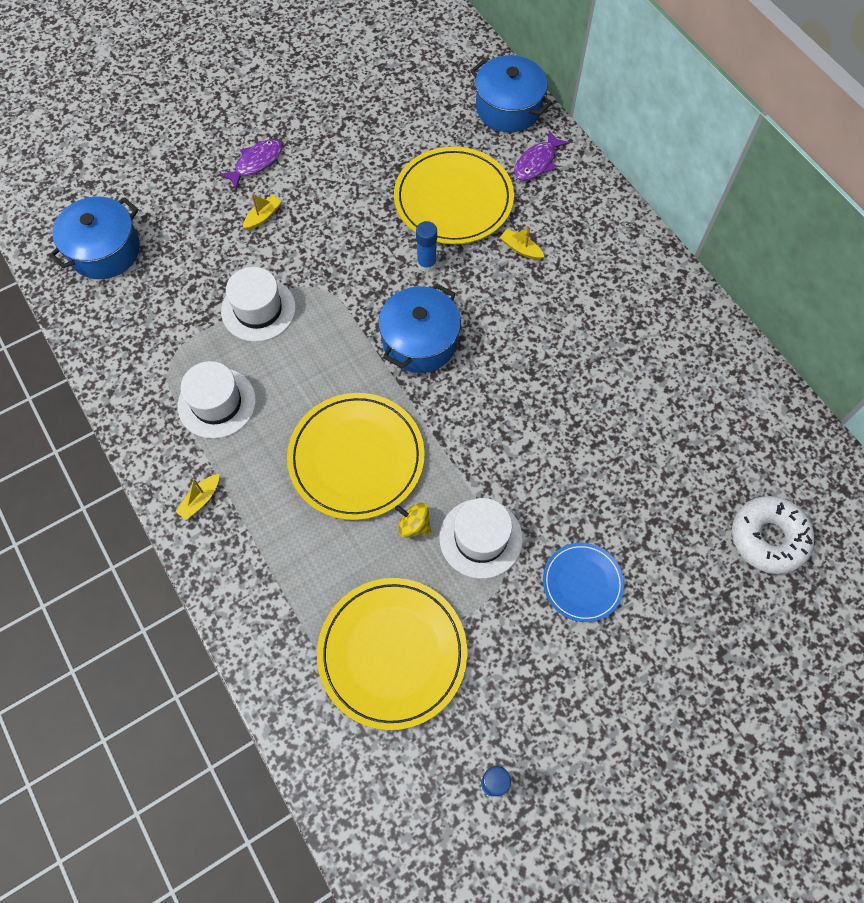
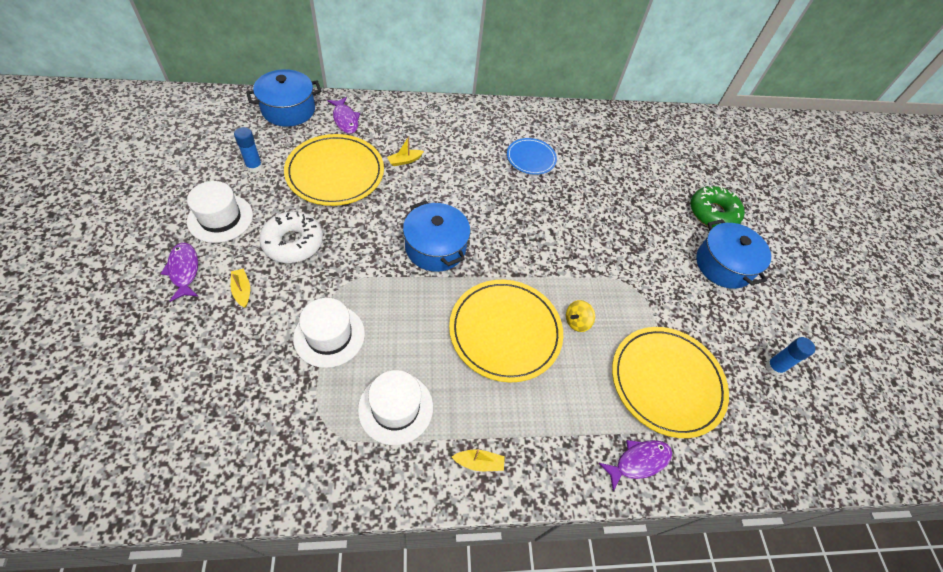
camera: 70 degrees left, 10 degrees down
blue pot [49,196,140,279] -> blue pot moved to [696,219,771,289]
yellow boat [175,474,219,520] -> yellow boat turned 60 degrees counterclockwise [452,450,505,471]
blue glue stick [416,221,437,272] -> blue glue stick moved to [234,127,263,173]
white hat [439,498,523,579] -> white hat moved to [187,181,253,243]
blue plate [543,543,624,622] -> blue plate moved to [507,138,557,175]
white donut [732,496,814,574] -> white donut moved to [259,211,323,263]
none -> purple fish [599,440,672,491]
none -> green donut [691,185,745,228]

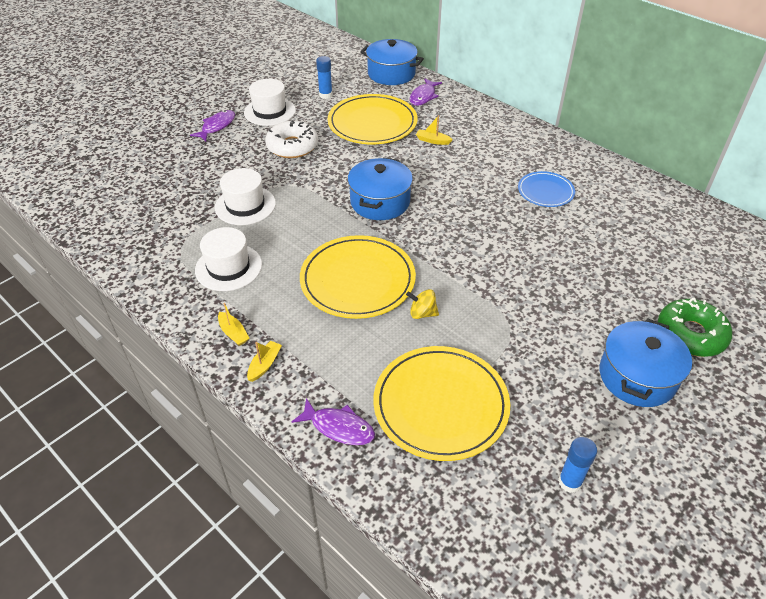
camera: 55 degrees right, 10 degrees down
yellow boat [231,269,250,308] -> yellow boat moved to [247,341,282,382]

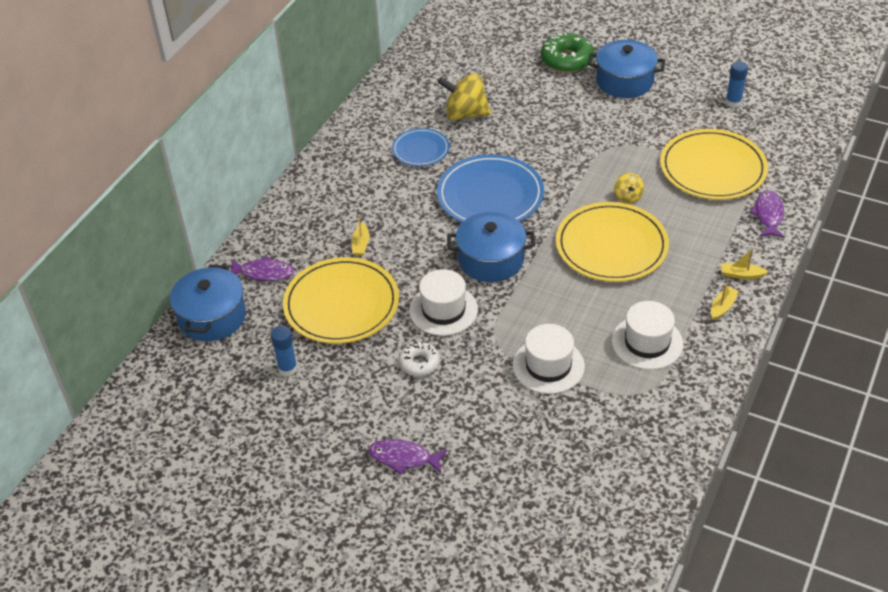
camera: 105 degrees left, 0 degrees up
white hat [244,79,296,126] -> white hat moved to [409,269,478,336]
white donut [265,120,318,158] -> white donut [399,341,440,376], size x0.61
none -> yellow spinning top [437,73,491,120]
none -> blue plate [437,154,544,223]

